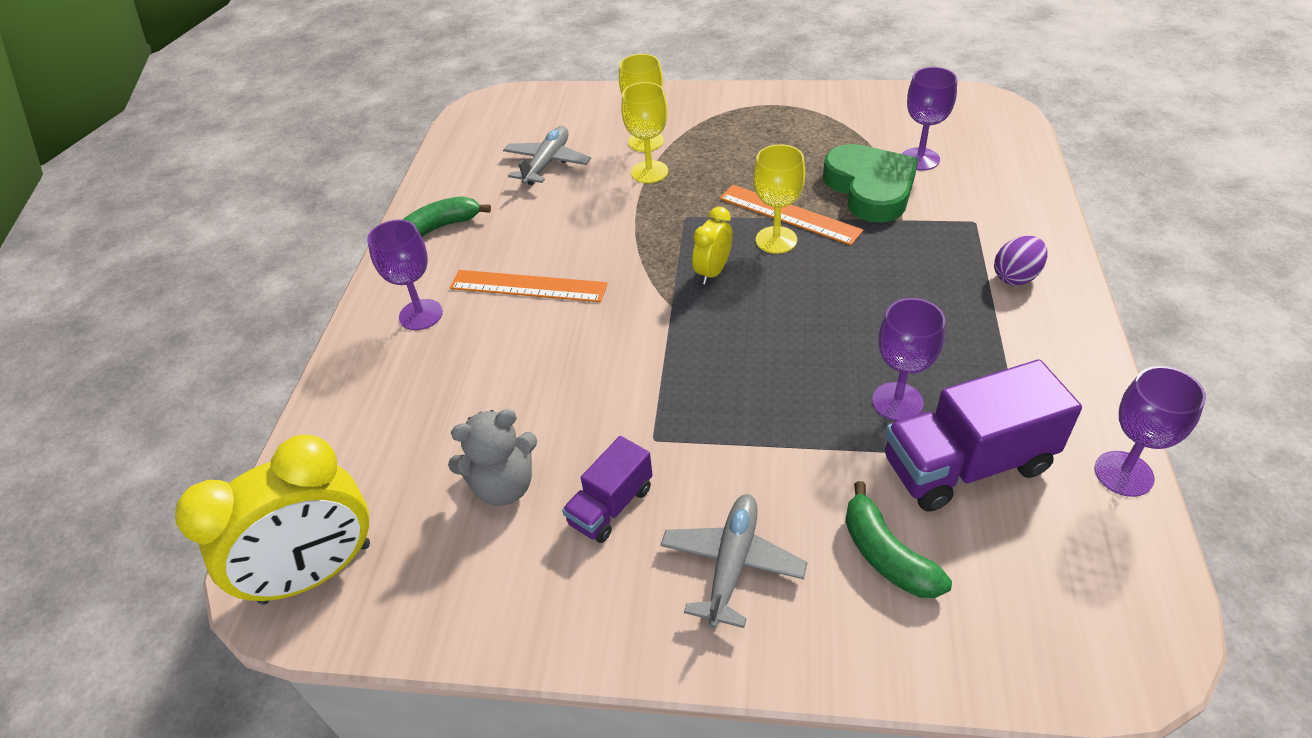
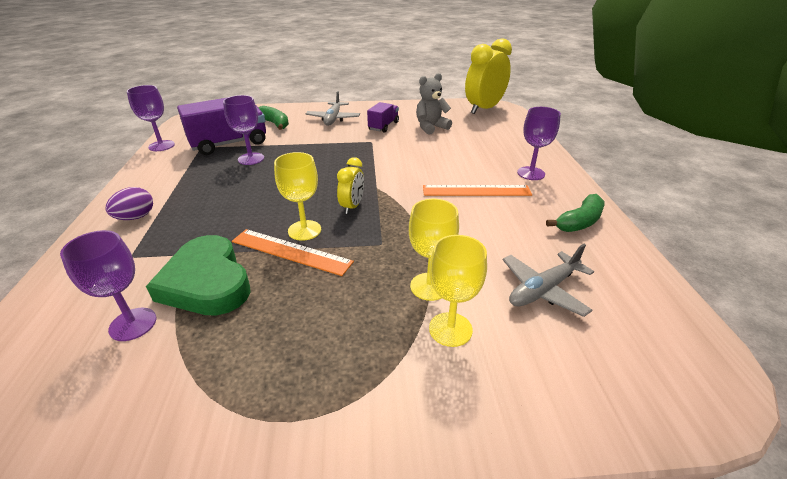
camera: 165 degrees right, 10 degrees down
grey plane [503,126,591,185] -> grey plane turned 45 degrees clockwise [503,244,594,317]

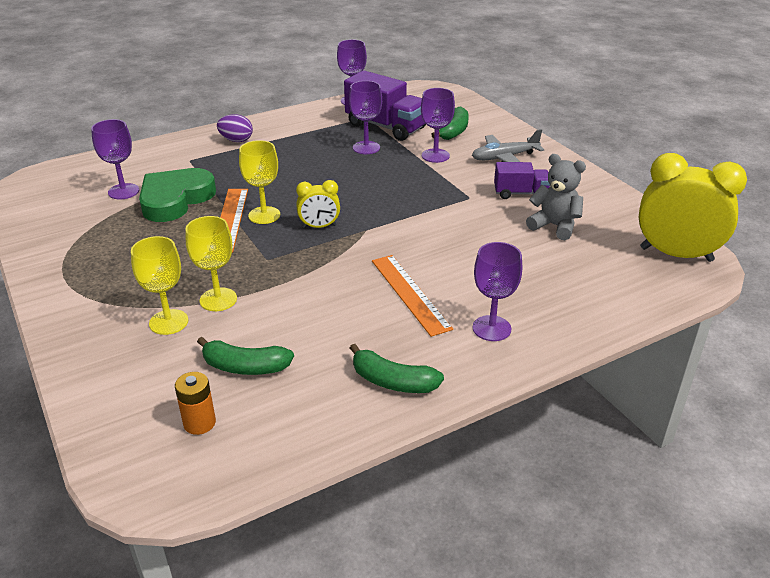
camera: 65 degrees right, 0 degrees up
grey plane [503,244,594,317] -> green banana [197,337,294,375]
none -> orange battery [175,372,216,435]
none -> purple goblet [421,88,455,163]

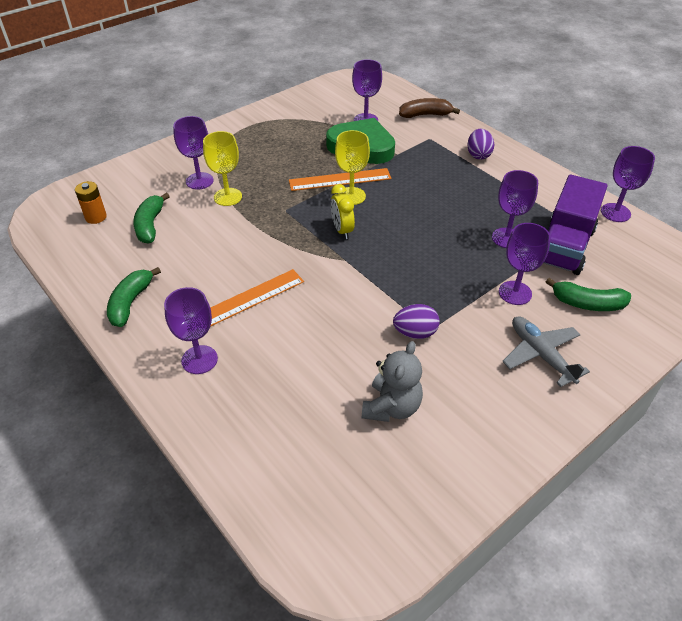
camera: 80 degrees right, 10 degrees up
yellow goblet [131,236,188,335] -> purple goblet [173,116,214,190]
purple truck [494,162,550,199] -> none
yellow clock [639,153,747,262] -> none
none -> purple egg [393,304,440,339]
none -> brown banana [399,98,460,118]

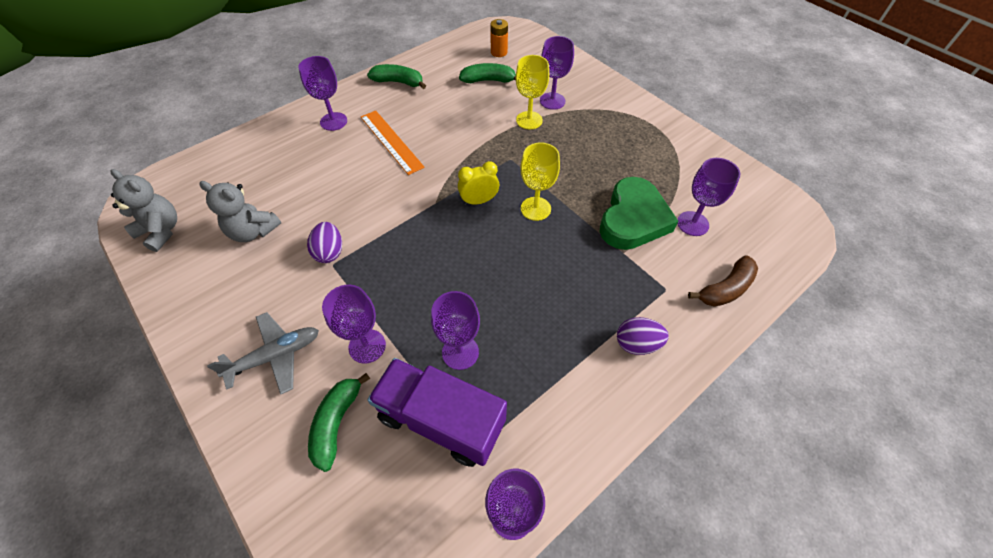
camera: 90 degrees right, 10 degrees up
orange ruler [289,168,391,191] -> none
brown banana [399,98,460,118] -> brown banana turned 60 degrees clockwise [688,255,758,307]
none -> grey teddy bear [110,169,177,252]

